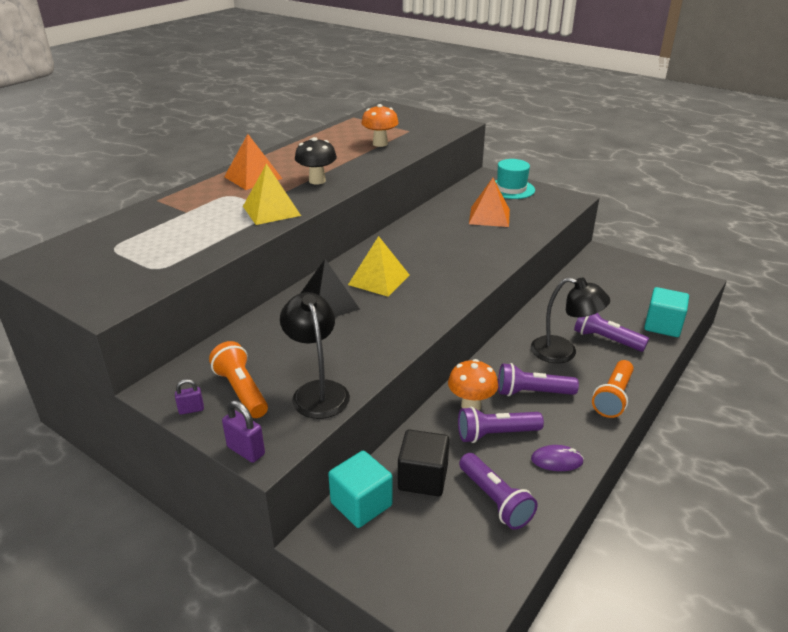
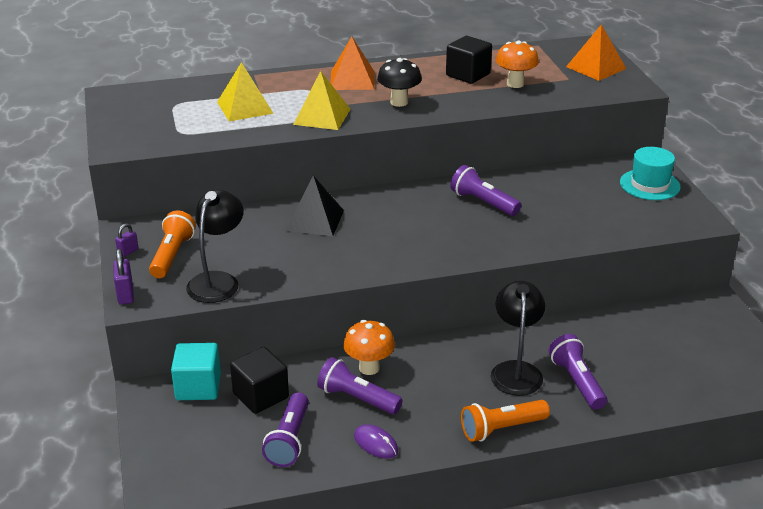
camera: 40 degrees right, 0 degrees up
purple padlock [175,379,204,415] -> purple padlock turned 75 degrees counterclockwise [115,223,138,257]
yellow pyramid [348,236,410,297] -> yellow pyramid moved to [217,62,274,121]
orange pyramid [469,178,510,227] -> orange pyramid moved to [566,24,626,81]
purple flashlight [498,363,579,396] -> purple flashlight moved to [450,165,521,216]
black lamp [531,277,610,363] -> black lamp turned 150 degrees counterclockwise [490,281,545,396]
turquoise cube [644,287,689,337] -> none
none -> black cube [446,36,492,84]

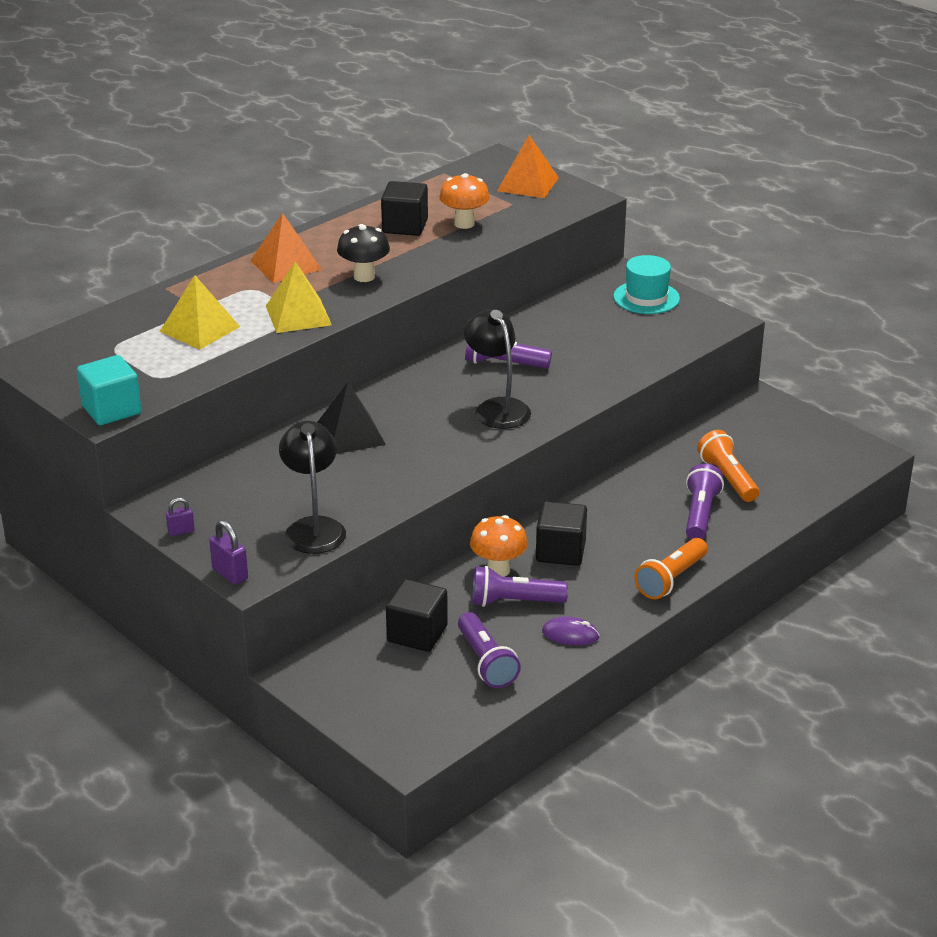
camera: 30 degrees left, 0 degrees up
purple padlock [115,223,138,257] -> purple padlock turned 60 degrees clockwise [166,498,195,536]
orange flashlight [149,211,196,278] -> orange flashlight moved to [697,430,759,502]
turquoise cube [171,343,221,400] -> turquoise cube moved to [77,355,141,425]
black lamp [490,281,545,396] -> black lamp moved to [464,309,531,429]
purple flashlight [548,334,607,410] -> purple flashlight turned 60 degrees clockwise [686,464,724,539]
none -> black cube [536,501,587,566]

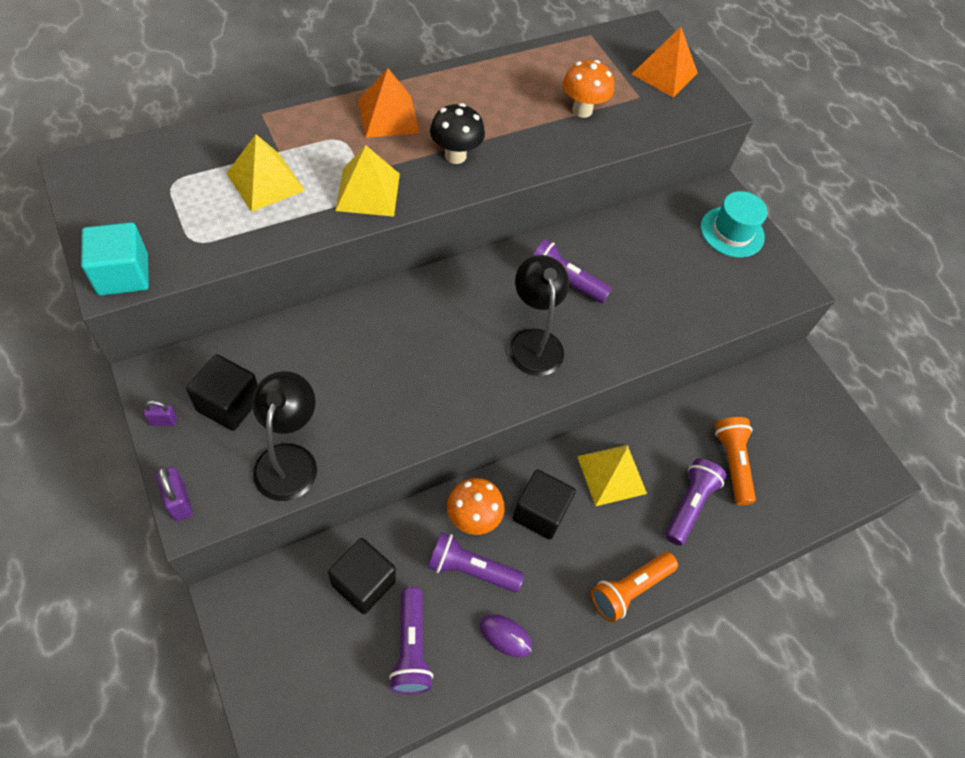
camera: 10 degrees right, 25 degrees up
black pyramid [317,382,386,454] -> none
black cube [381,181,428,236] -> black cube moved to [186,354,258,431]
none -> yellow pyramid [577,445,647,506]

